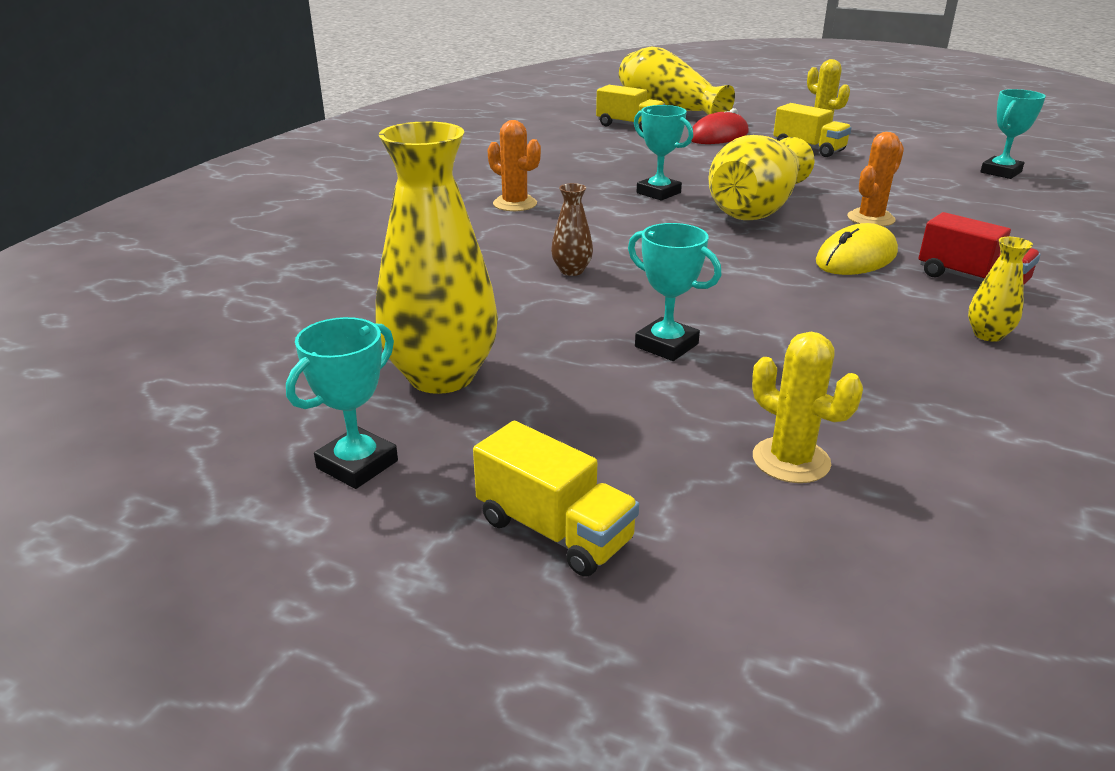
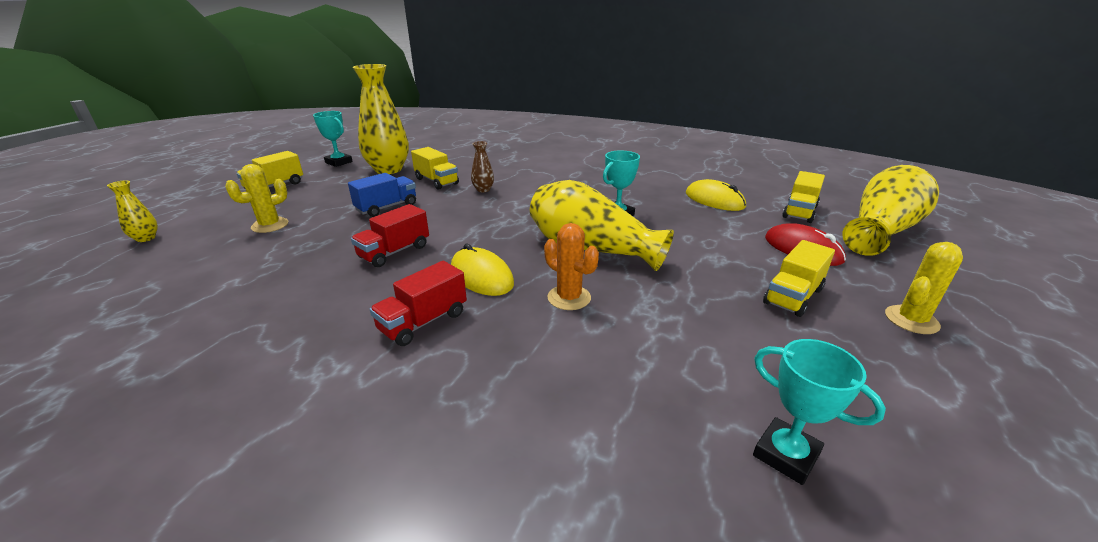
camera: 90 degrees right, 0 degrees up
orange cactus [487,120,541,211] -> none
turquoise trophy [628,223,721,361] -> blue truck [348,173,416,217]
yellow vase [968,237,1033,342] -> yellow vase moved to [107,181,158,242]
none -> red truck [351,204,429,267]
none -> yellow truck [411,147,459,190]
none -> yellow mouse [686,179,746,211]

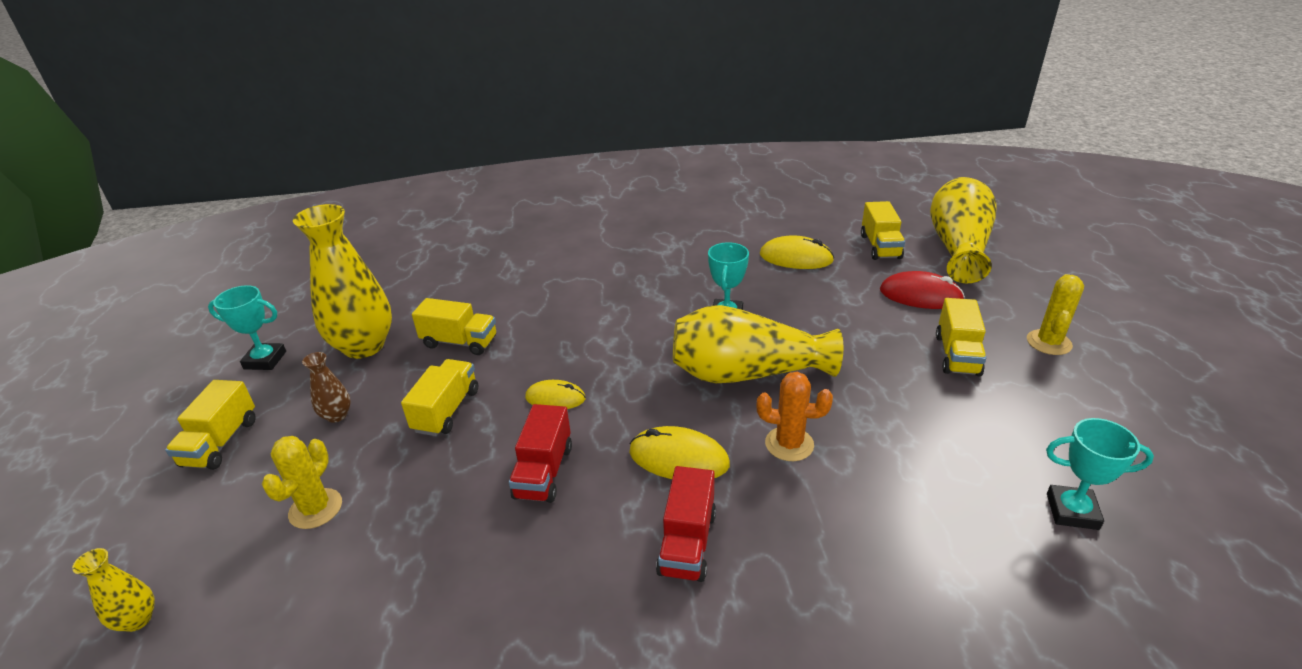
camera: 30 degrees left, 5 degrees up
blue truck [348,173,416,217] -> yellow truck [401,359,478,436]
brown vase [471,141,494,192] -> brown vase moved to [302,352,351,423]
none -> yellow mouse [525,380,586,409]

